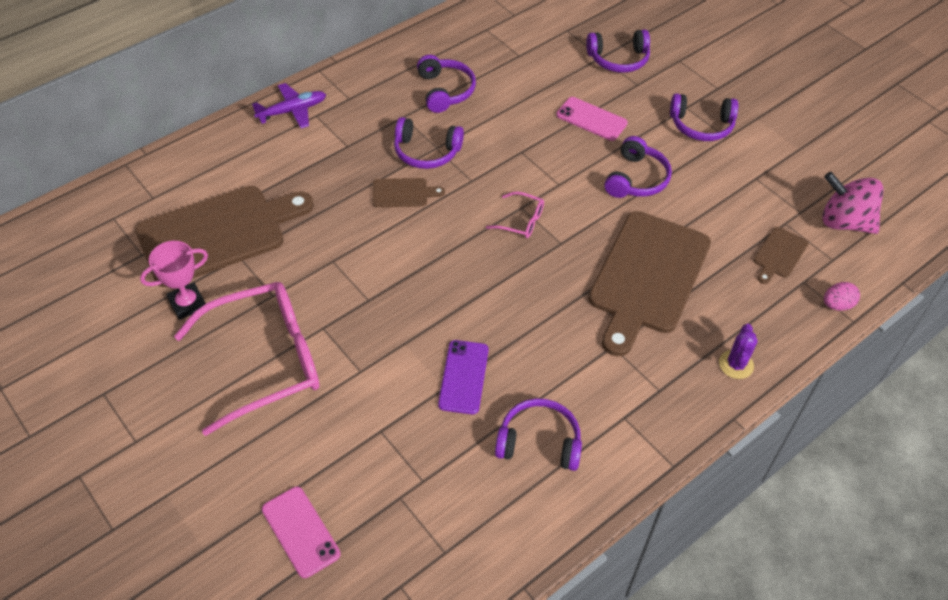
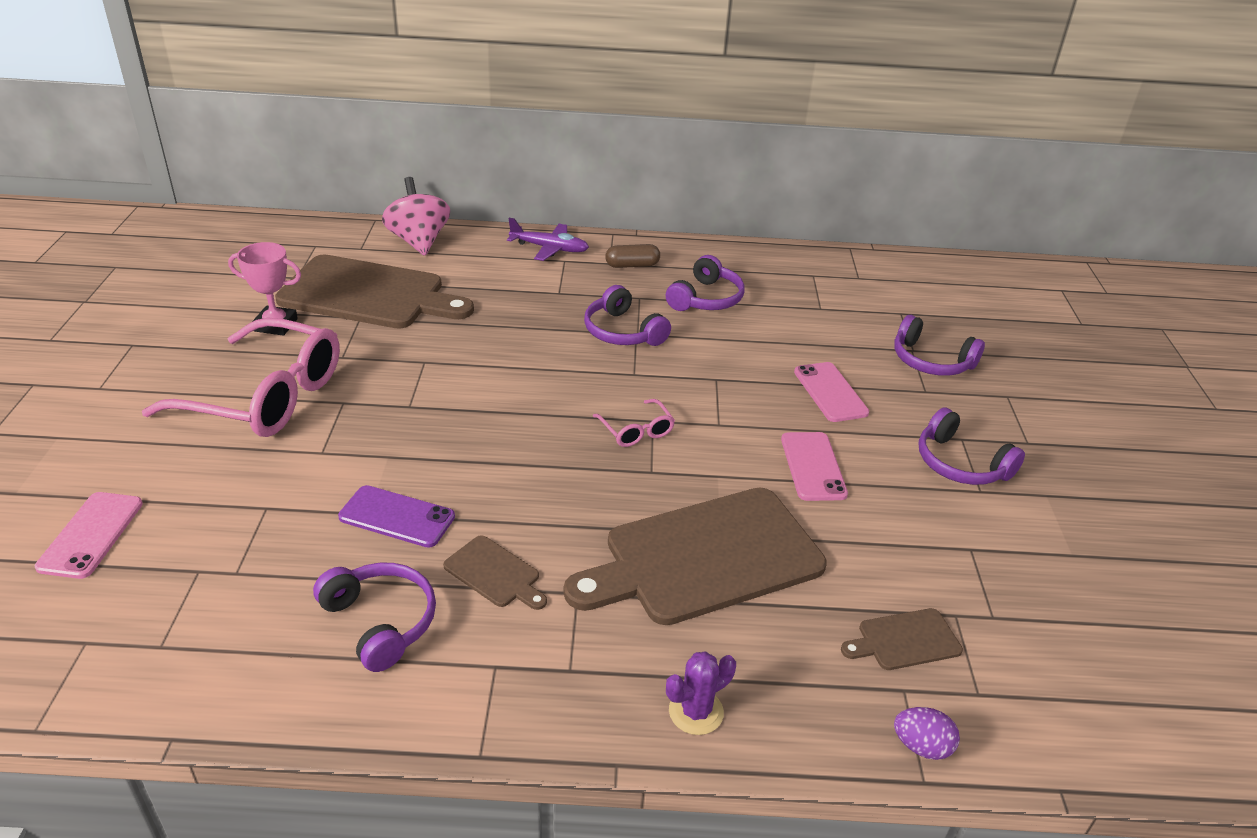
camera: 40 degrees right, 15 degrees down
brown cutting board [373,178,445,207] -> brown cutting board moved to [443,535,547,610]
purple phone [438,340,489,414] -> purple phone turned 60 degrees clockwise [338,485,455,548]
purple headphones [604,136,672,198] -> pink phone [781,432,848,501]
pink spinning top [822,172,884,234] -> pink spinning top moved to [382,177,450,256]
pink egg [824,282,860,311] -> purple egg [894,707,960,760]
none -> brown capsule [605,244,660,268]

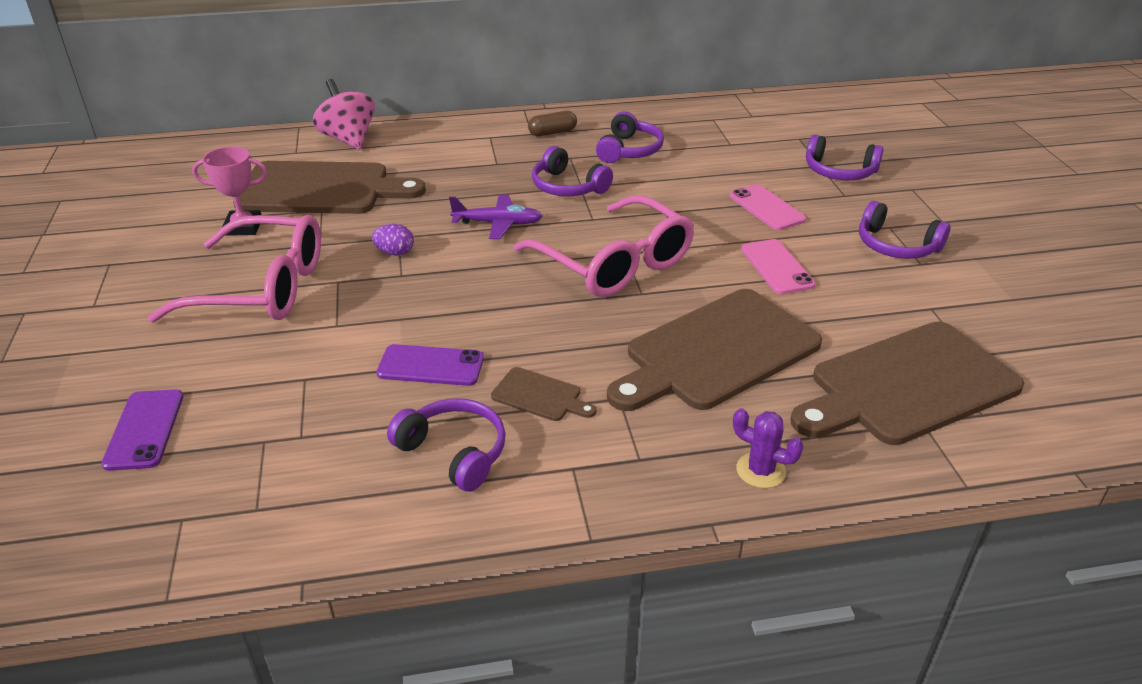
camera: 10 degrees left, 0 degrees up
pink phone [35,492,143,579] -> purple phone [101,389,183,471]
purple plane [507,218,589,261] -> purple plane moved to [449,195,542,239]
pink glasses [593,399,675,447] -> pink glasses [513,195,694,297], size x2.35
purple cactus [666,651,736,735] -> purple cactus turned 75 degrees clockwise [733,408,804,488]
brown cutting board [841,608,963,670] -> brown cutting board [791,322,1024,445], size x2.33
purple egg [894,707,960,760] -> purple egg moved to [372,224,414,256]

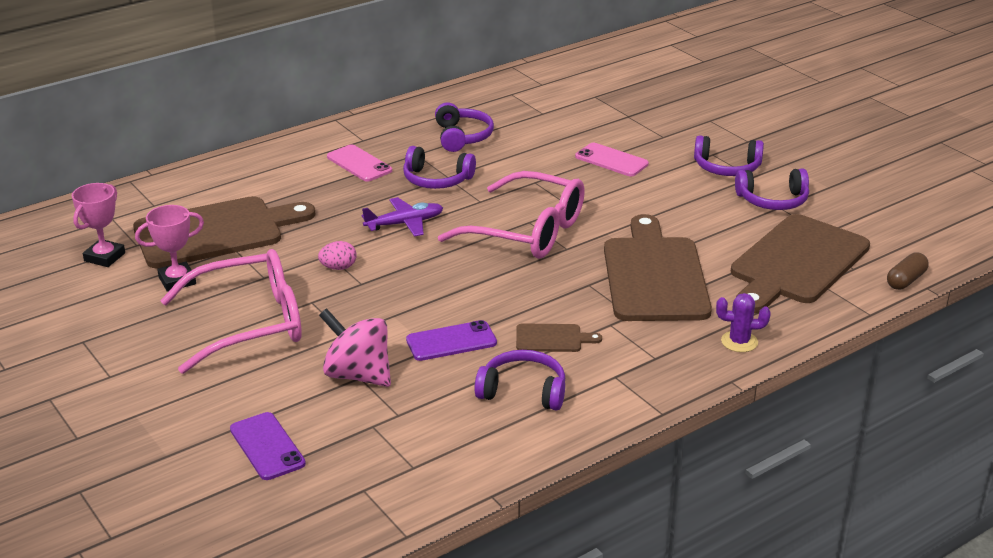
camera: 25 degrees left, 5 degrees down
pink spinning top [313,79,375,150] -> pink spinning top moved to [319,308,391,387]
purple egg [372,224,414,256] -> pink egg [318,241,357,270]
brown capsule [528,111,577,136] -> brown capsule moved to [887,252,929,290]
brown cutting board [607,289,822,411] -> brown cutting board turned 150 degrees clockwise [604,214,712,321]
pink phone [741,239,816,294] -> pink phone moved to [327,144,392,182]
purple headphones [806,135,884,180] -> purple headphones moved to [735,169,809,210]
none -> pink trophy [72,183,125,267]

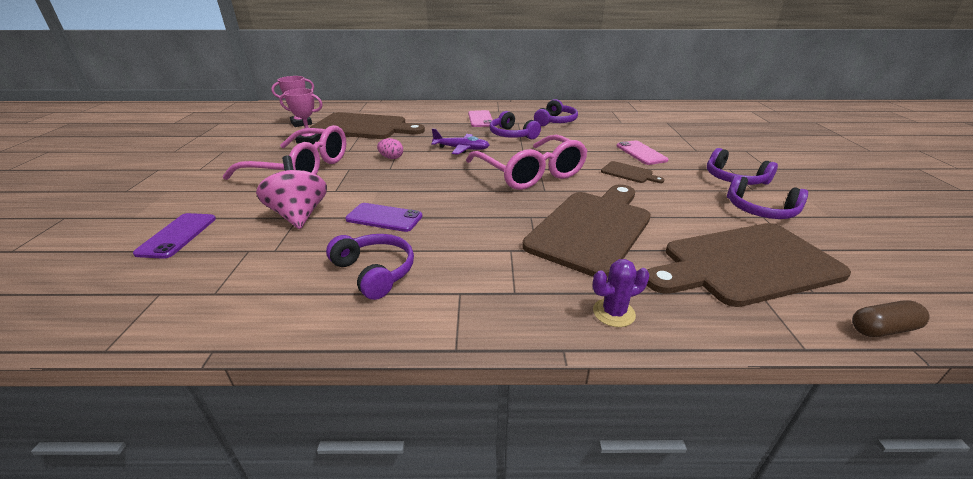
camera: 35 degrees right, 0 degrees up
brown cutting board [516,323,602,352] -> brown cutting board moved to [601,161,665,183]
purple cactus [716,293,771,352] -> purple cactus turned 60 degrees counterclockwise [592,259,649,327]

